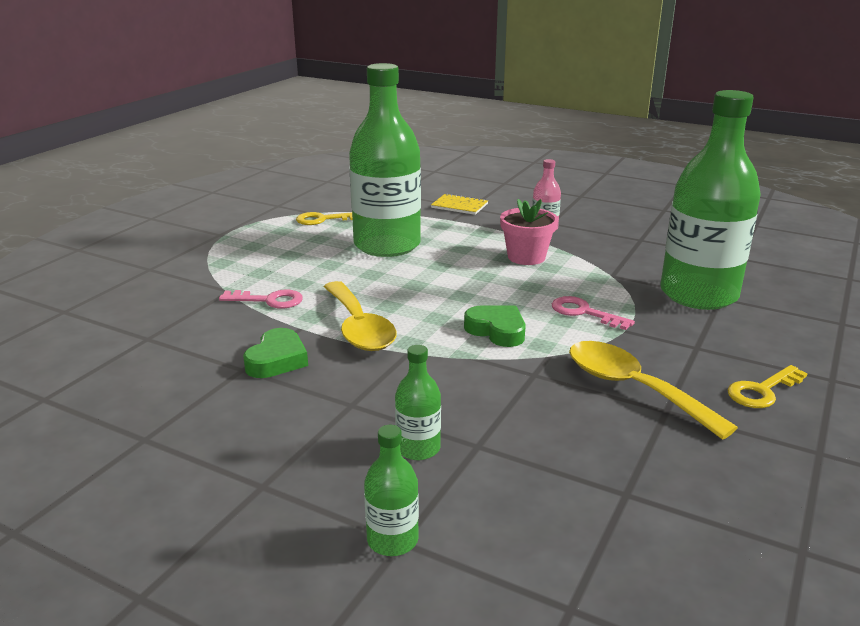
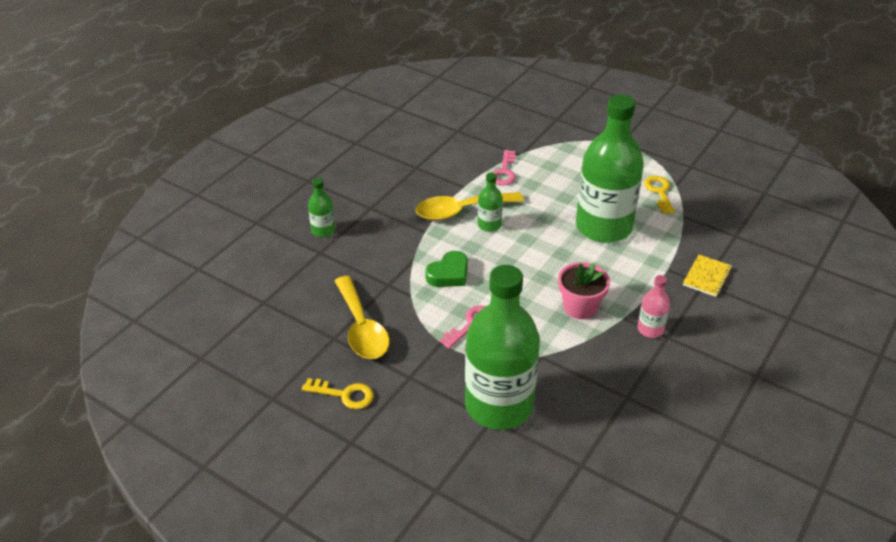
camera: 95 degrees right, 15 degrees up
green heart [243,328,308,378] -> none
green bottle [364,425,419,556] -> green bottle moved to [478,173,503,232]
yellow spoon [569,341,738,440] -> yellow spoon turned 105 degrees clockwise [334,276,390,359]
yellow key [727,365,808,408] -> yellow key turned 135 degrees clockwise [302,378,374,409]

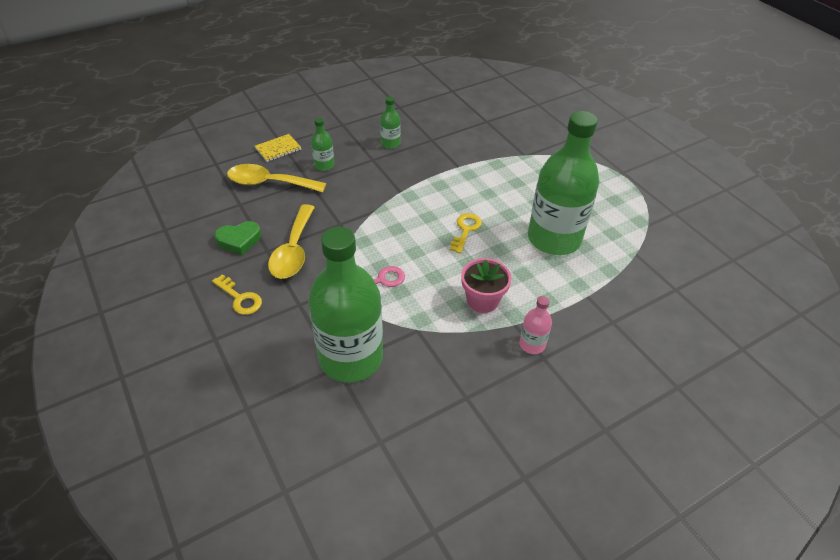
camera: 25 degrees right, 5 degrees up
yellow spoon [416,192,524,220] -> yellow spoon moved to [227,164,326,192]
green heart [425,251,468,287] -> green heart moved to [214,221,261,255]
green bottle [478,173,503,232] -> green bottle moved to [380,96,401,149]
pink key [492,150,516,185] -> none
yellow key [644,176,675,214] -> yellow key moved to [450,213,482,253]
yellow notebook [683,254,732,297] -> yellow notebook moved to [255,134,301,162]

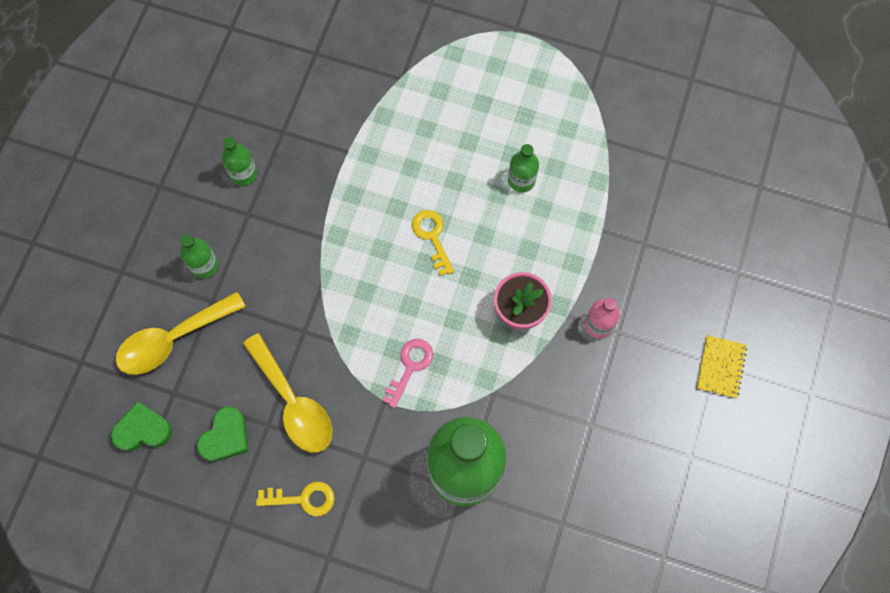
camera: 40 degrees left, 25 degrees up
yellow notebook [255,134,301,162] -> yellow notebook moved to [696,335,747,398]
green bottle [528,111,599,255] -> green bottle [508,144,539,192], size x0.42
none -> green heart [111,401,172,452]

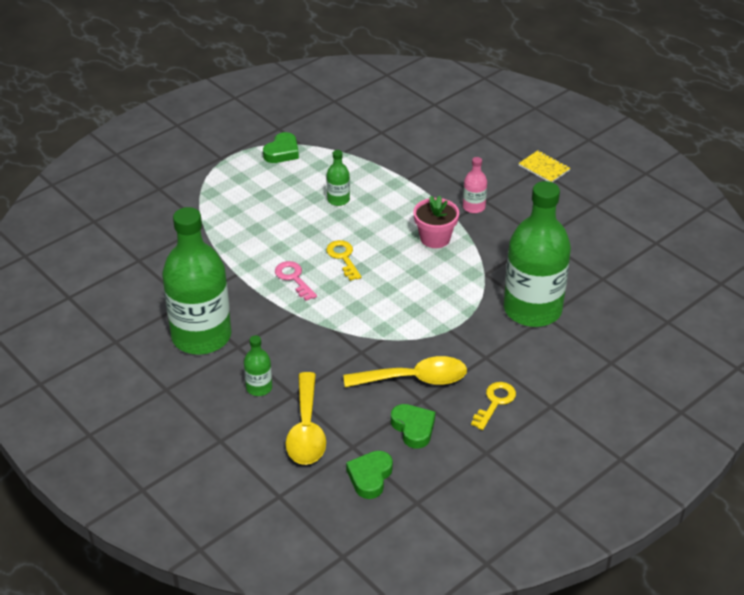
camera: 60 degrees left, 30 degrees down
green bottle [222,137,257,186] -> green bottle [162,207,231,354], size x2.37
pink key [382,339,433,408] -> pink key moved to [275,261,317,301]
yellow key [412,210,454,276] -> yellow key turned 60 degrees clockwise [326,240,362,281]
none -> green heart [263,132,299,163]

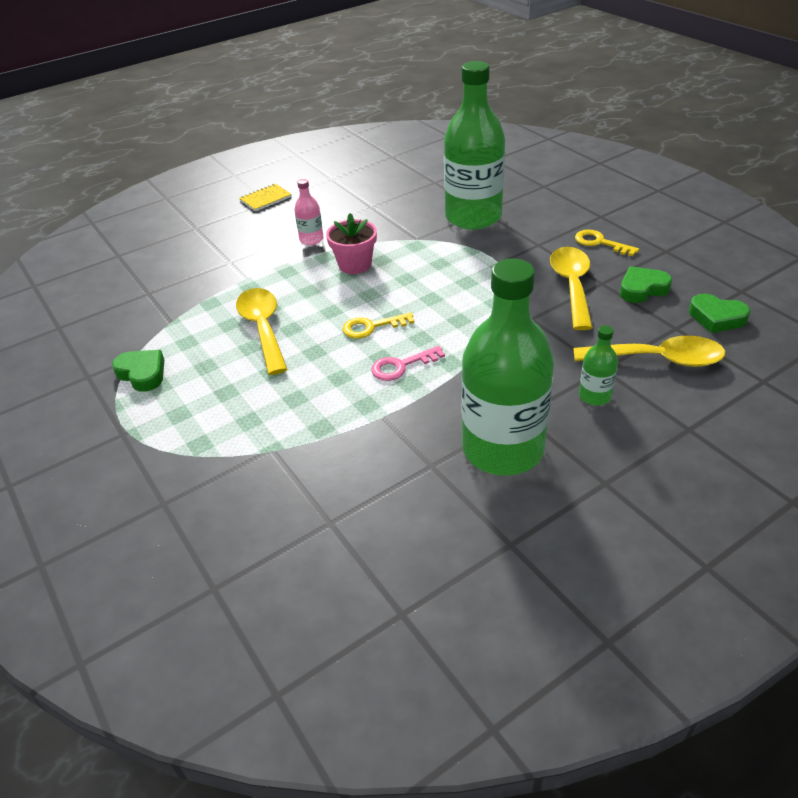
camera: 80 degrees left, 0 degrees up
green bottle [326,150,350,206] -> yellow spoon [236,288,288,375]

